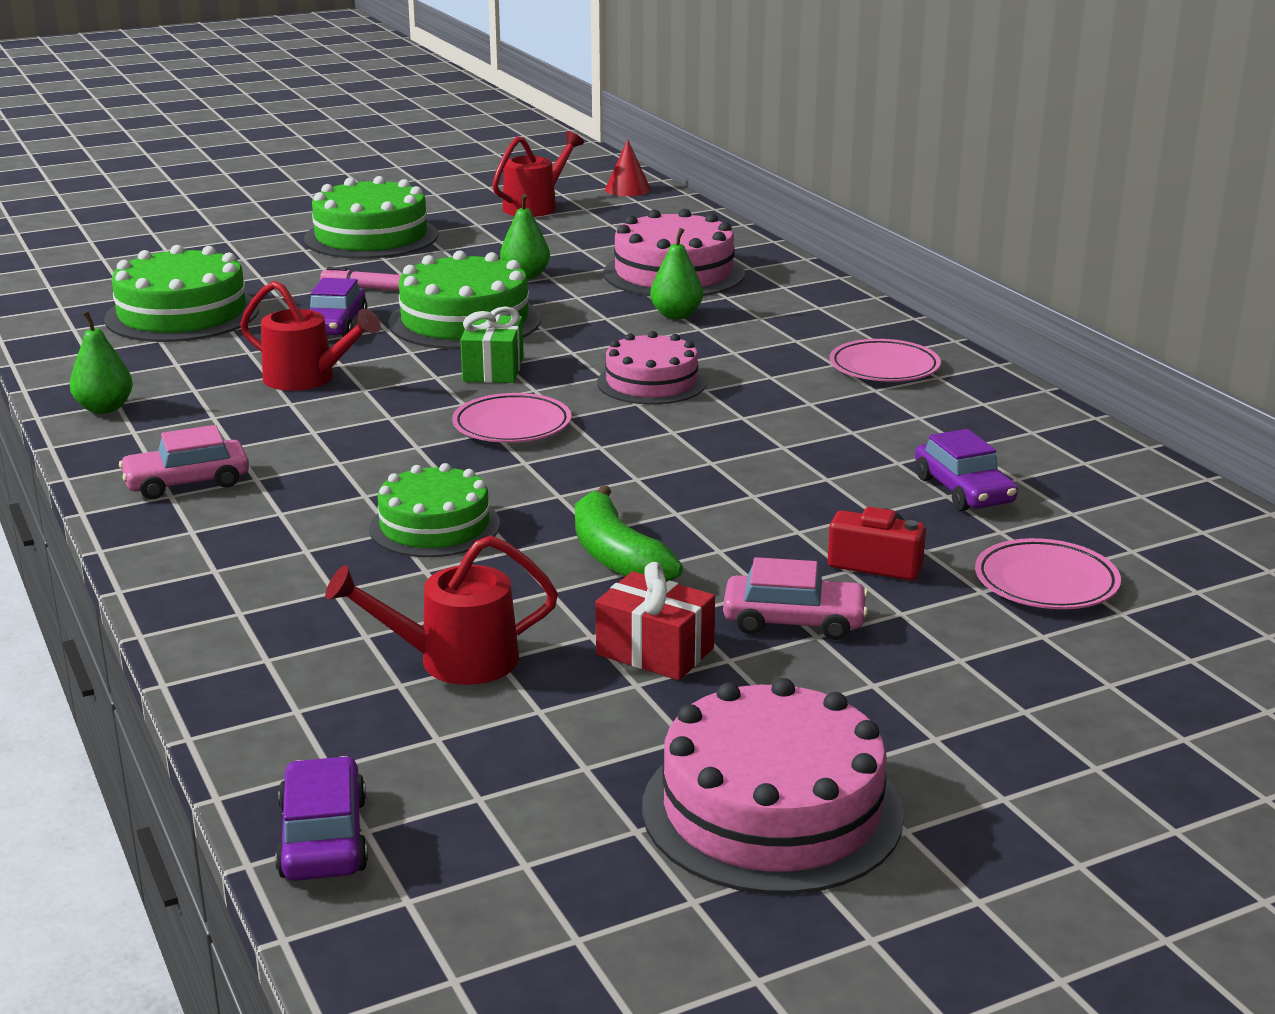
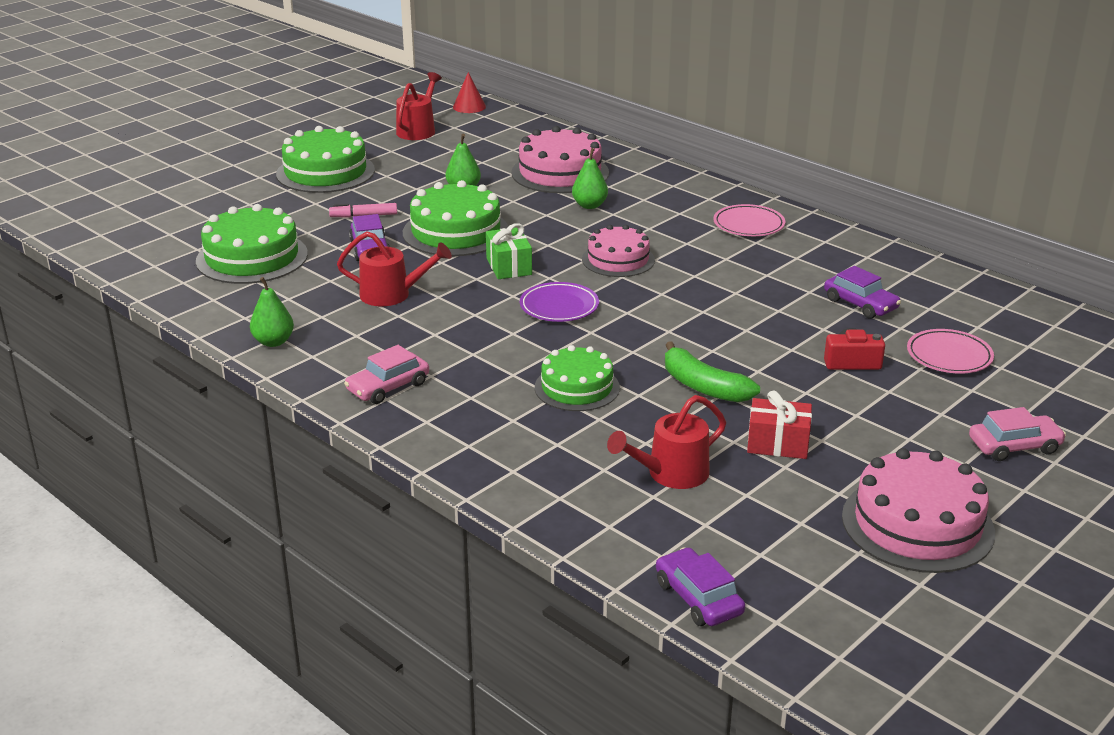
camera: 20 degrees left, 5 degrees up
pink plate [452,393,571,443] -> purple plate [520,282,599,322]
pink car [723,557,868,640] -> pink car moved to [969,407,1066,461]

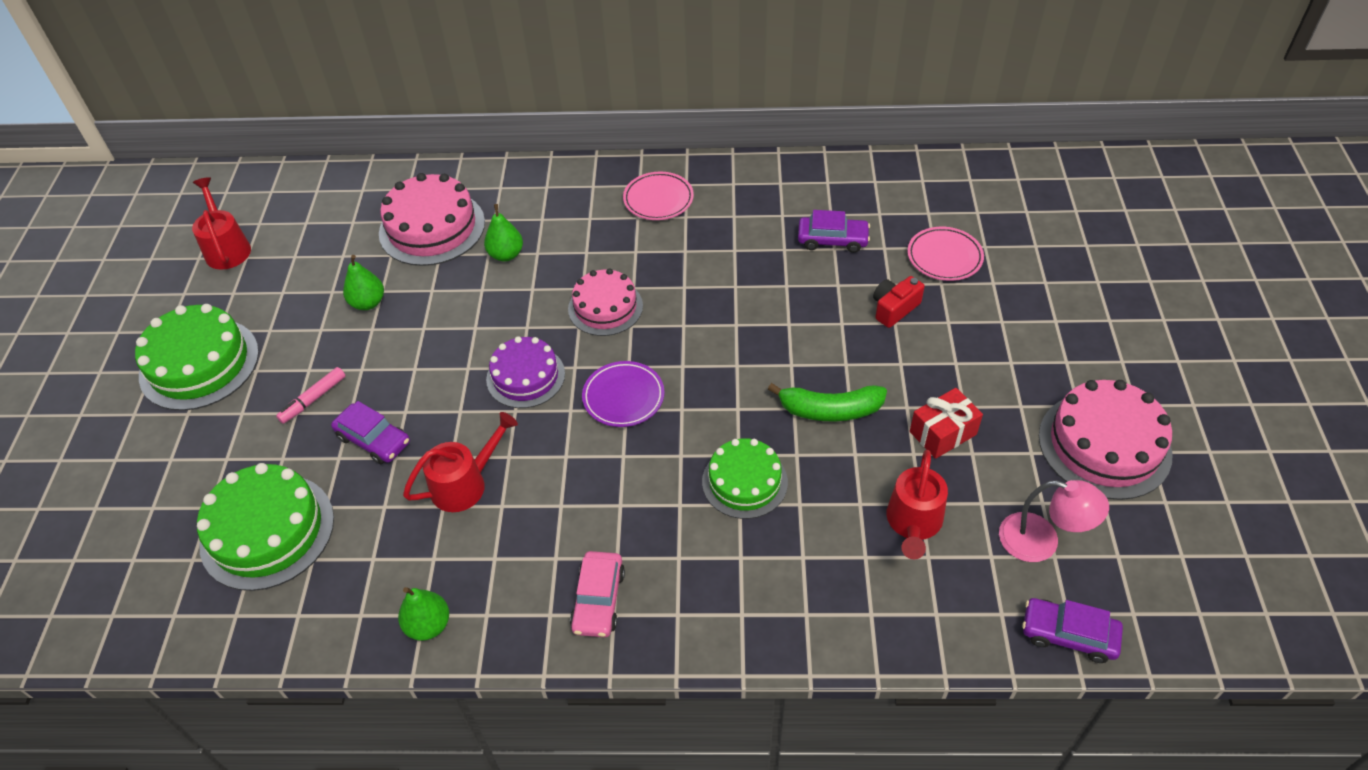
camera: 40 degrees left, 20 degrees up
green cake [403,180,508,256] -> none
red cone [453,72,486,113] -> none
green gift [486,223,532,279] -> purple cake [486,336,565,408]
pink car [969,407,1066,461] -> none
none -> pink lamp [999,480,1109,562]

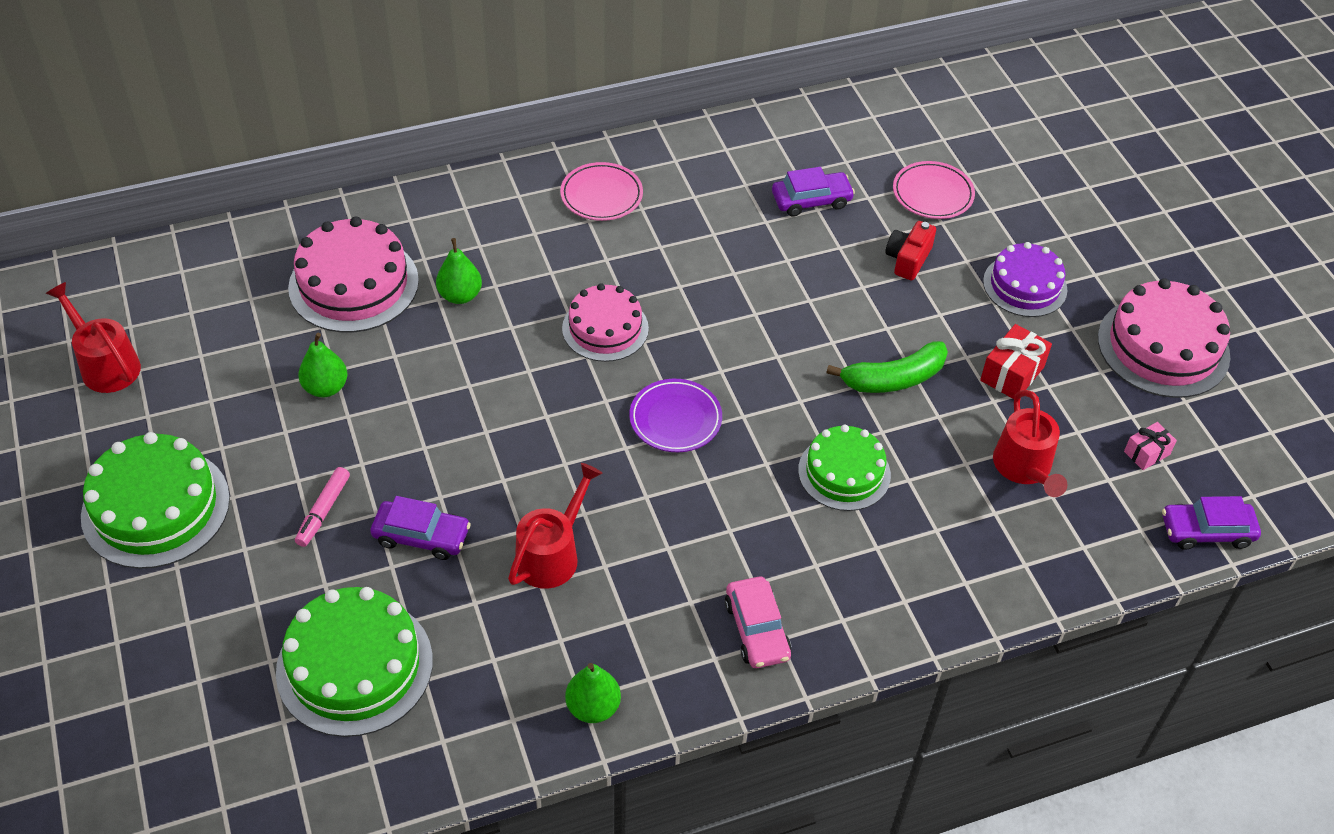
camera: 25 degrees left, 0 degrees up
purple cake [486,336,565,408] -> purple cake moved to [983,242,1068,317]
pink lamp [999,480,1109,562] -> pink gift [1124,422,1177,470]

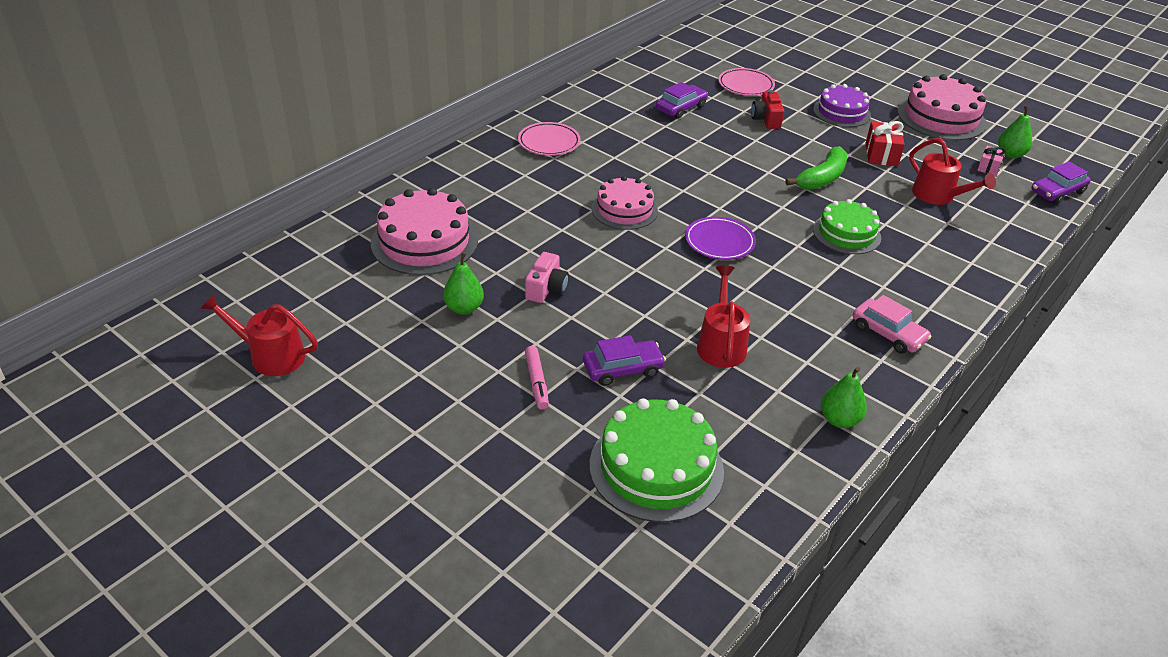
camera: 30 degrees left, 10 degrees down
green cake [81,432,230,569] -> none
green pear [436,238,482,304] -> green pear moved to [998,105,1032,159]
none -> pink camera [525,252,569,303]

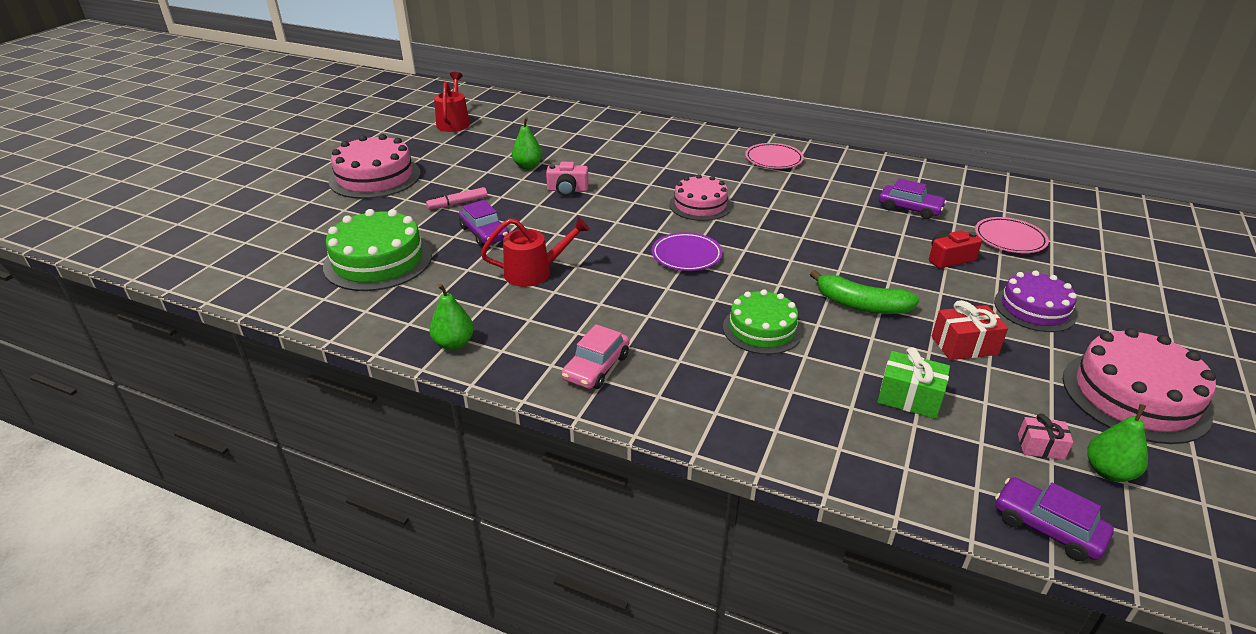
camera: 75 degrees right, 5 degrees down
pink cake [371,188,478,275] -> pink cake moved to [329,134,421,199]
red watering can [909,138,996,205] -> green gift [877,347,950,419]

